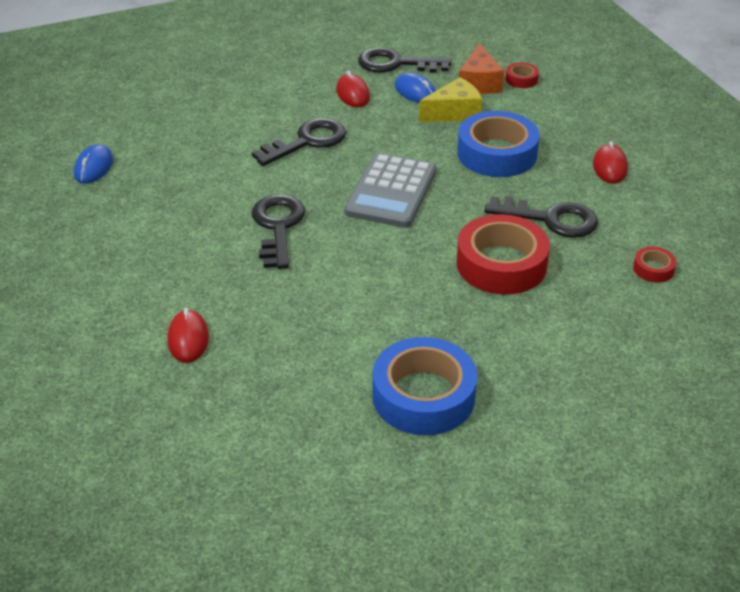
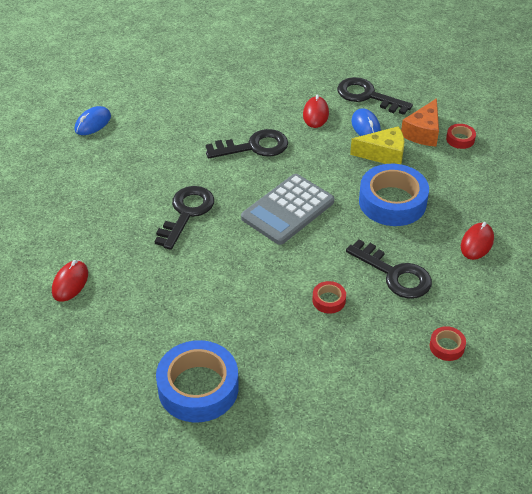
camera: 25 degrees right, 5 degrees up
red tape [456,214,550,294] -> red tape [312,281,346,313], size x0.45

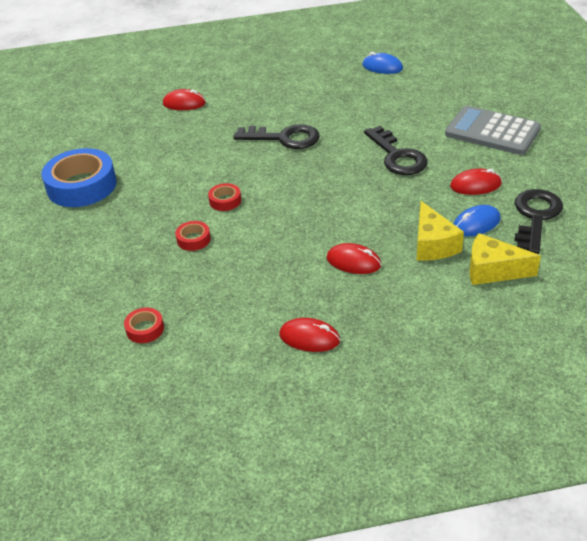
camera: 80 degrees right, 5 degrees down
grey calculator [241,174,334,245] -> grey calculator moved to [445,106,541,155]
black key [346,239,432,299] -> none
blue tape [359,164,429,226] -> red mouse [327,243,381,274]
orange cheese [401,98,439,146] -> yellow cheese [469,233,541,285]
red tape [446,124,476,149] -> red tape moved to [208,183,241,211]

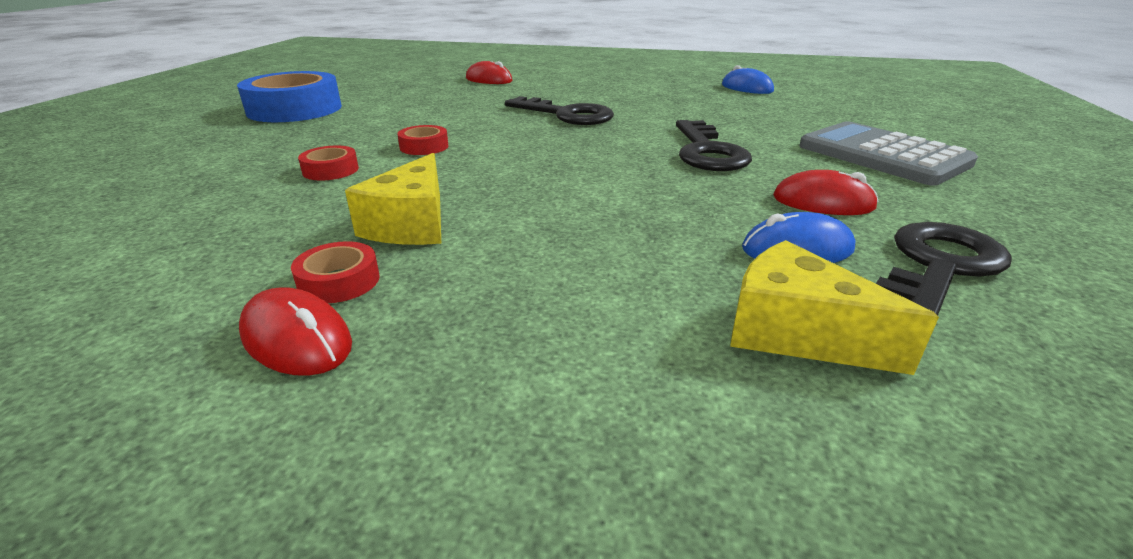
camera: 20 degrees right, 10 degrees down
red tape [124,308,164,343] -> red tape moved to [291,241,380,303]
red mouse [327,243,381,274] -> none
yellow cheese [417,201,464,261] -> yellow cheese moved to [345,153,441,245]

